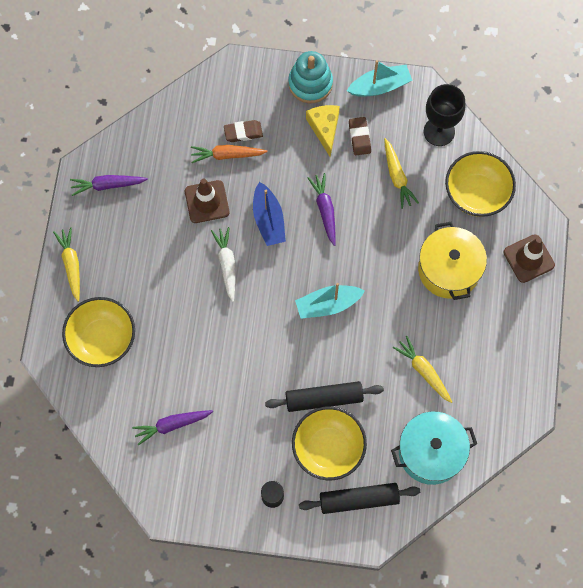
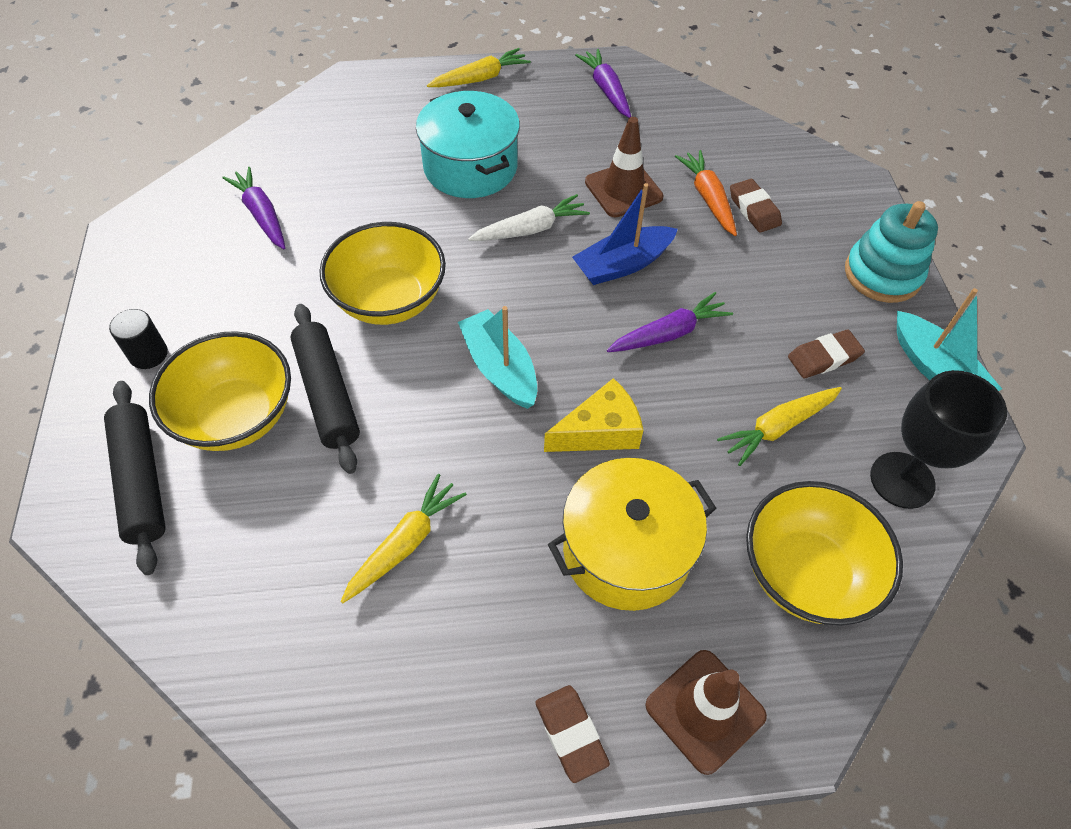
camera: 75 degrees right, 15 degrees down
yellow bowl [62,297,135,367] -> yellow bowl moved to [319,222,446,325]
yellow cheese [306,105,340,157] -> yellow cheese moved to [544,378,643,452]
turquoise pot [391,412,477,485] -> turquoise pot moved to [416,91,520,198]
none -> brown eraser [535,685,610,783]

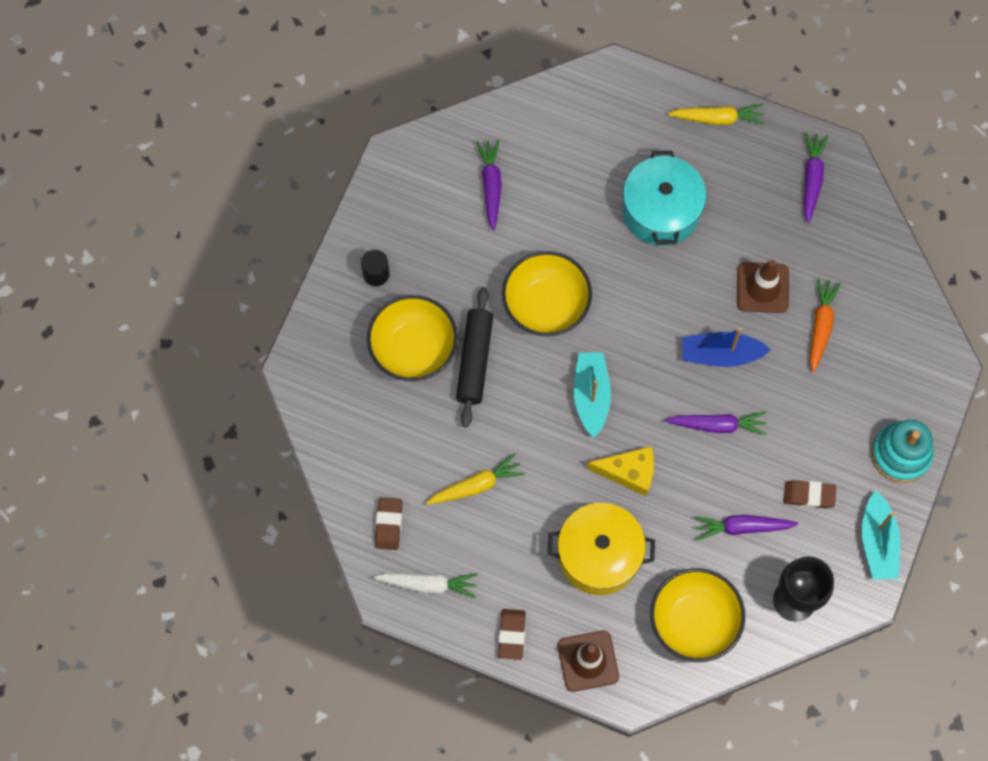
camera: 30 degrees right, 15 degrees up
black rolling pin [104,381,166,575] -> none
white carrot [468,194,590,241] -> white carrot moved to [373,573,478,598]
yellow carrot [717,387,842,466] -> purple carrot [695,515,798,541]
brown eraser [730,179,782,232] -> brown eraser moved to [375,497,402,550]

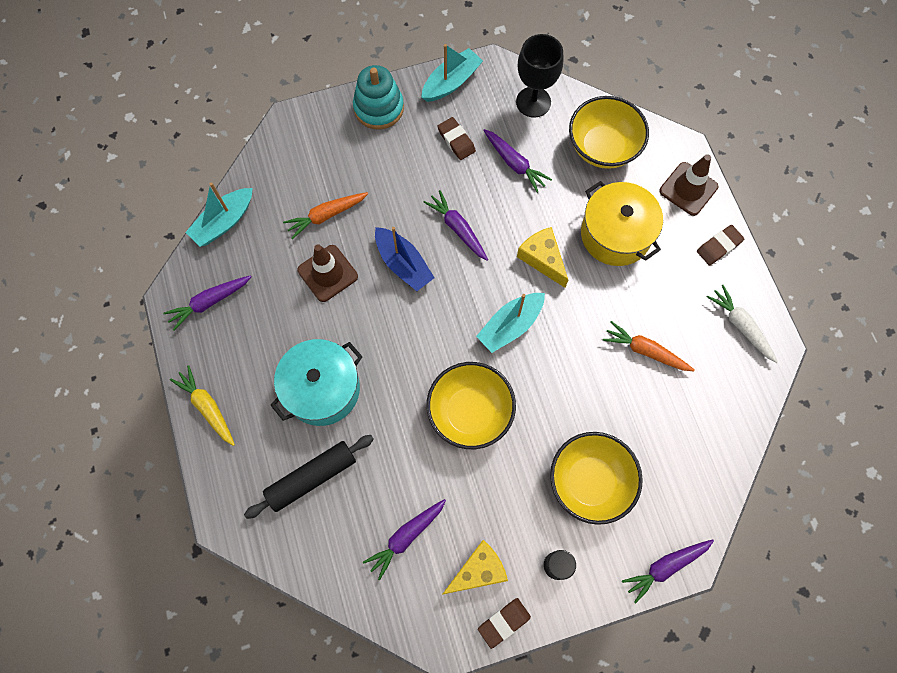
camera: 130 degrees left, 0 degrees up
brown eraser [375,497,402,550] -> brown eraser moved to [478,598,531,649]
yellow carrot [426,453,525,505] -> orange carrot [603,321,695,371]
black rolling pin [456,287,493,428] -> black rolling pin moved to [244,435,374,519]
none -> turquoise boat [185,182,253,247]
none -> yellow cheese [442,540,508,595]
none -> purple carrot [622,539,714,603]

